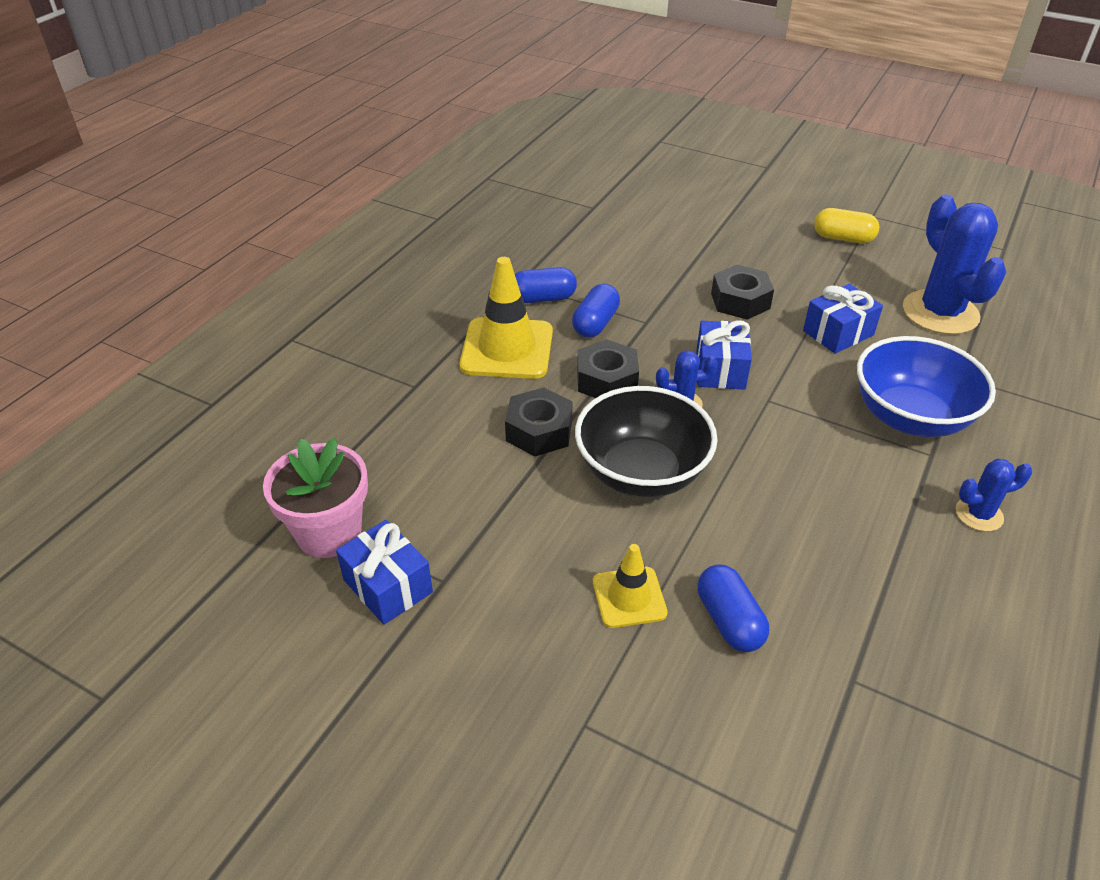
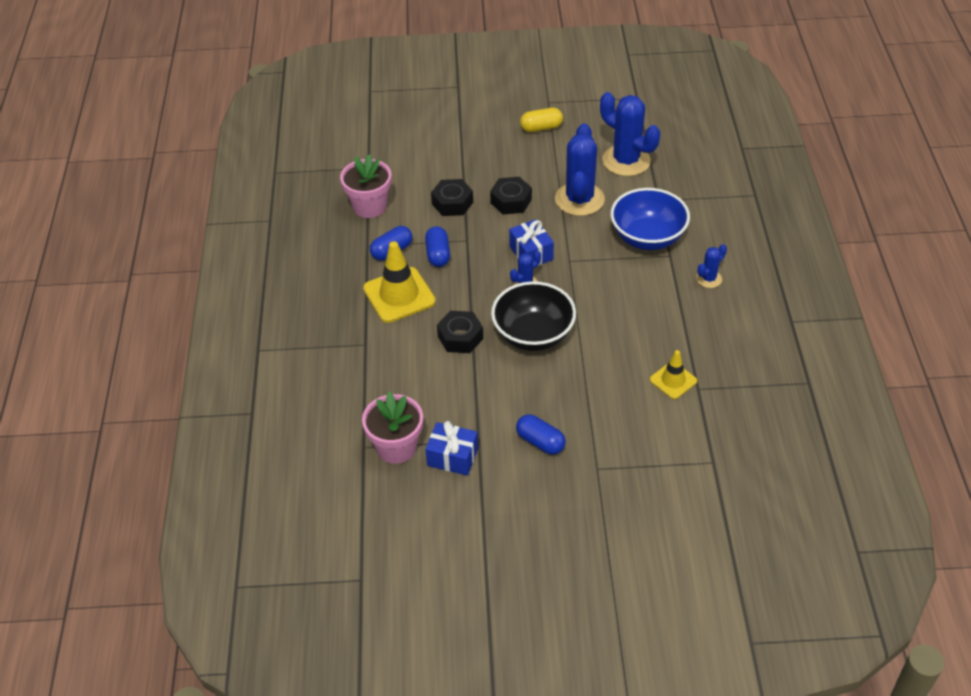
camera: 30 degrees left, 5 degrees up
black nut [577,339,639,398] -> black nut moved to [431,179,473,216]
yellow traffic cone [593,544,668,628] -> yellow traffic cone moved to [650,350,697,399]
blue capsule [697,564,769,652] -> blue capsule moved to [516,414,566,455]
blue gift [803,284,883,354] -> blue cactus [555,123,605,216]
none -> pink flower pot [340,155,391,218]

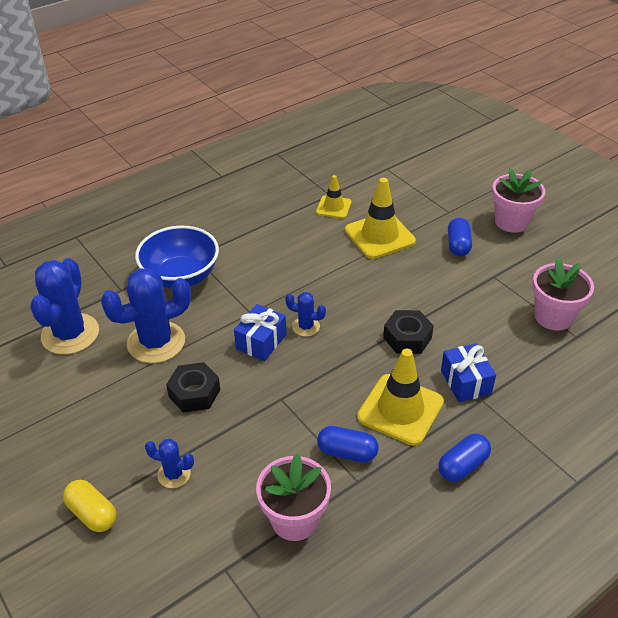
camera: 125 degrees left, 5 degrees down
blue capsule [425,226,450,267] -> blue capsule moved to [438,434,491,482]
blue gift [425,421,478,476] -> blue gift moved to [441,343,496,402]
black nut [431,179,473,216] -> none
black bowl [491,281,576,351] -> none
yellow capsule [520,107,563,132] -> yellow capsule moved to [63,480,116,532]
blue cactus [696,244,727,288] -> blue cactus moved to [145,439,194,488]
none -> yellow traffic cone [345,178,416,259]
none -> pink flower pot [492,168,545,233]

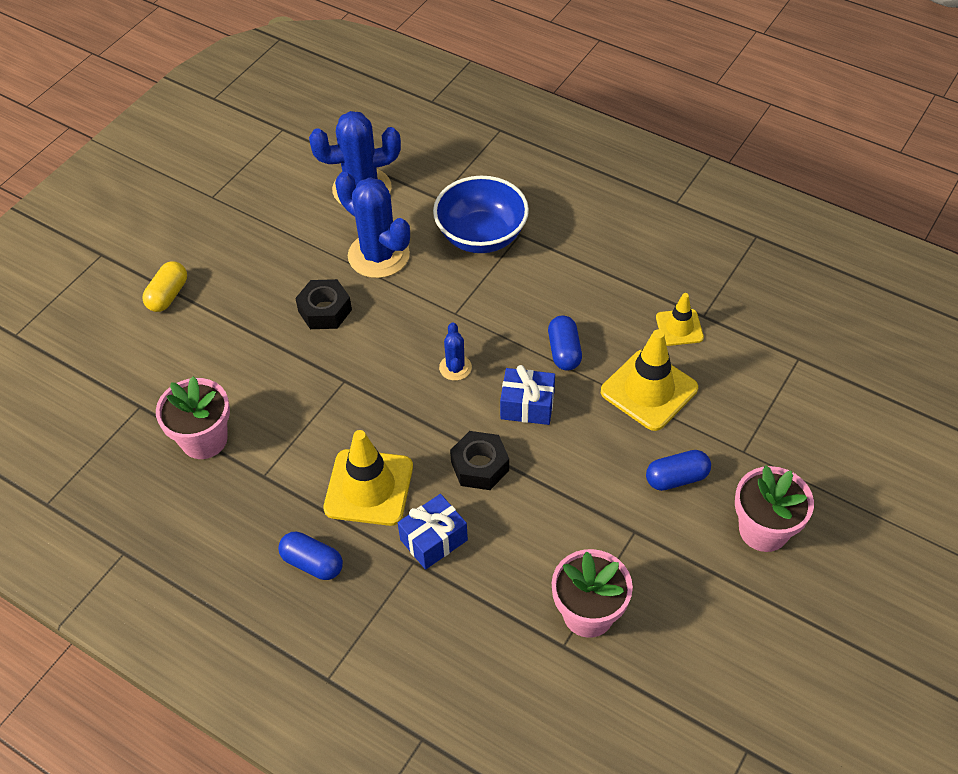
camera: 70 degrees right, 10 degrees up
blue cactus [145,439,194,488] -> none
blue gift [234,304,286,361] -> blue gift moved to [500,365,555,425]
blue capsule [317,426,379,463] -> blue capsule moved to [548,315,582,371]

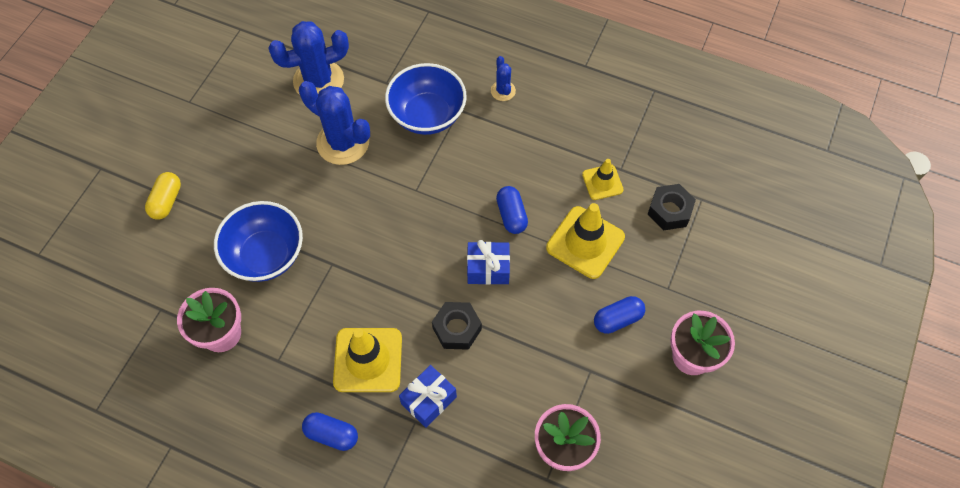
camera: 10 degrees left, 10 degrees up
black nut [295,279,352,329] -> black nut moved to [647,184,696,230]
blue cactus [439,322,472,381] -> blue cactus moved to [491,56,516,101]
none -> blue bowl [214,201,303,282]

